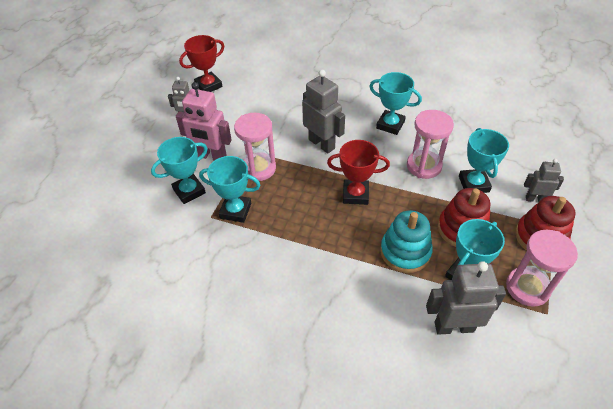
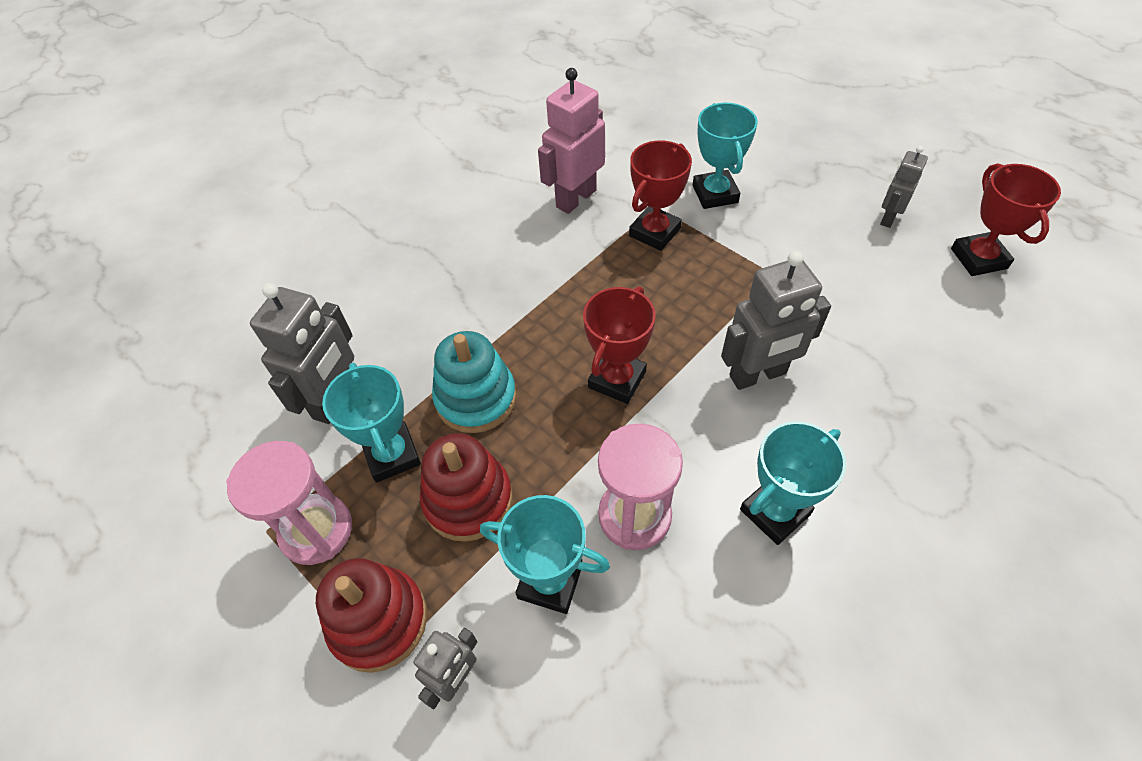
camera: 115 degrees right, 5 degrees up
pink robot [176,82,232,161] -> pink robot moved to [538,68,605,214]
turquoise trophy [199,156,261,223] -> red trophy [629,140,692,251]
pink hourglass [234,113,276,181] -> none

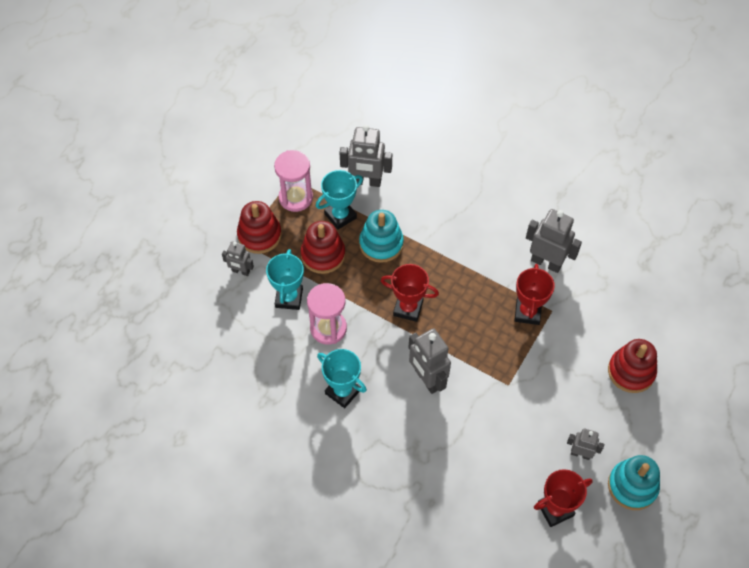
camera: 75 degrees right, 5 degrees up
pink robot [538,68,605,214] -> grey robot [526,209,582,273]
red trophy [629,140,692,251] -> red trophy turned 75 degrees clockwise [514,264,555,325]
turquoise trophy [693,103,758,209] -> none
none -> red stacking toy [608,339,657,393]
none -> turquoise stacking toy [608,455,660,510]

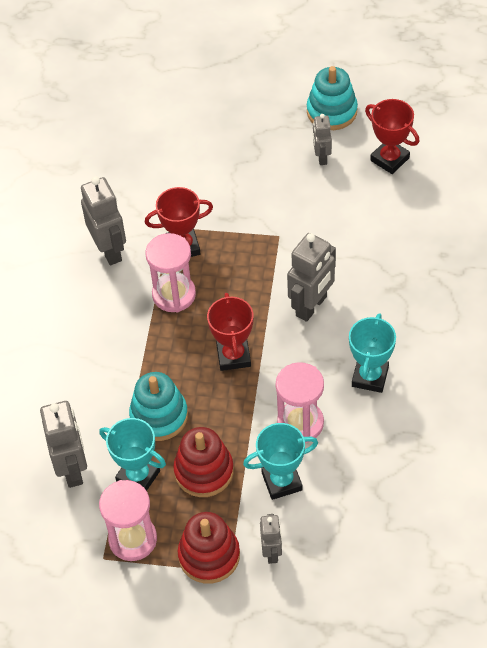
camera: 110 degrees left, 5 degrees down
grey robot [526,209,582,273] -> grey robot turned 150 degrees clockwise [81,177,126,265]
red stacking toy [608,339,657,393] -> none
none -> pink hourglass [145,233,196,312]

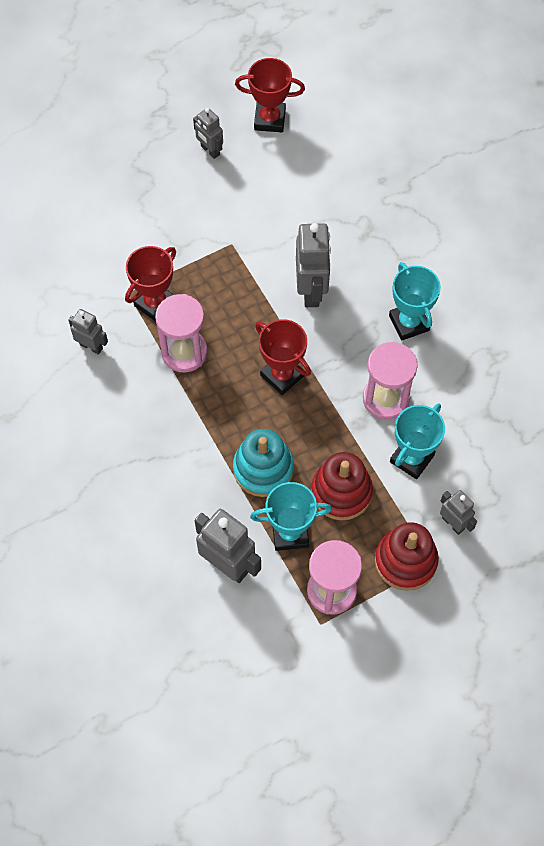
camera: 40 degrees left, 10 degrees up
grey robot [81,177,126,265] -> grey robot [68,309,108,355], size x0.58
turquoise stacking toy [307,66,358,130] -> none

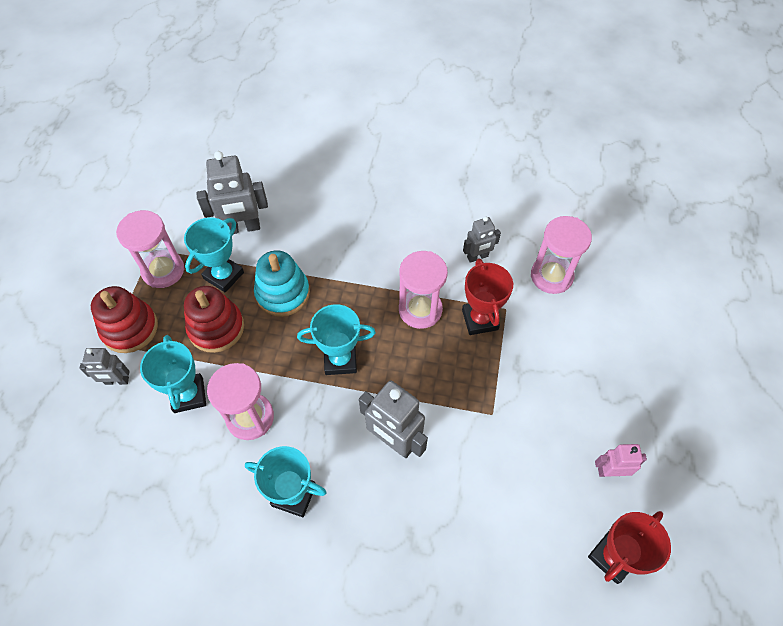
camera: 130 degrees right, 5 degrees down
grey robot [193,108,223,159] -> pink robot [595,444,647,477]
red trophy [255,319,311,395] -> turquoise trophy [297,304,376,375]
none -> pink hourglass [531,216,592,294]

